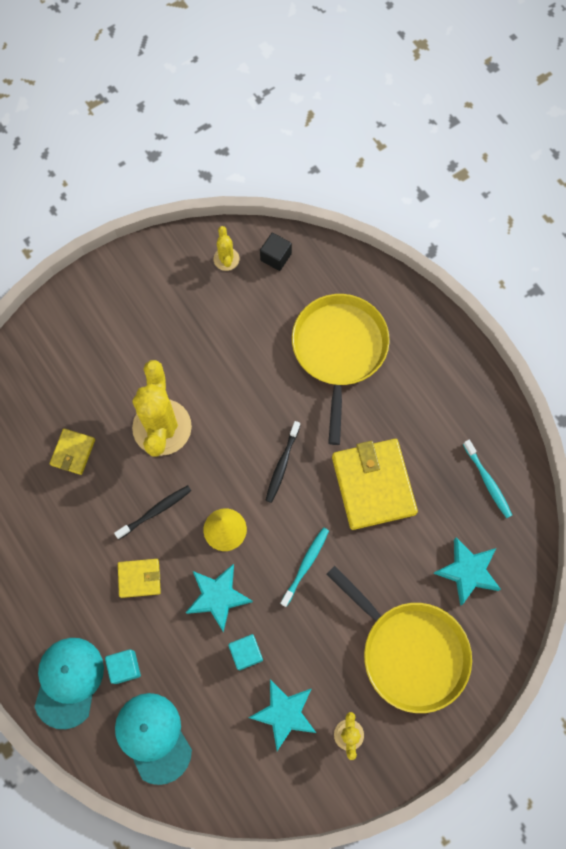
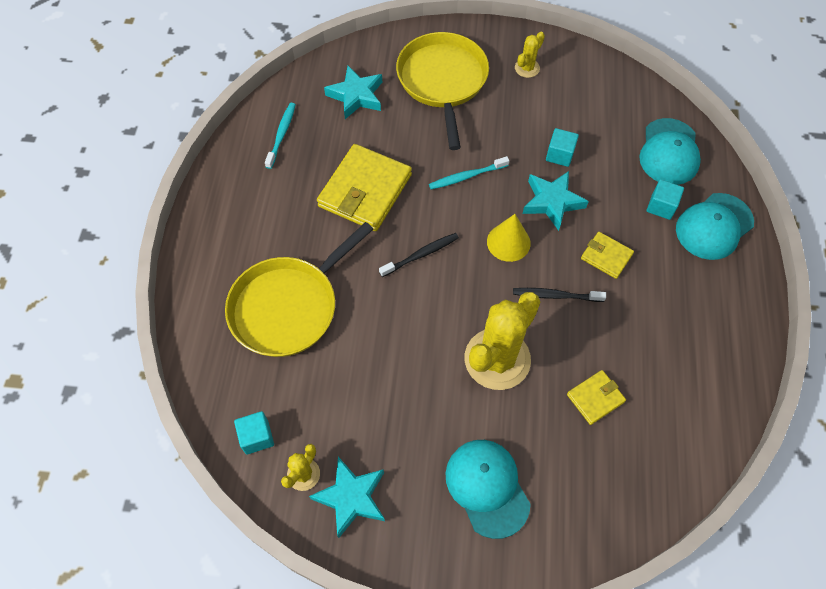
camera: 140 degrees left, 10 degrees down
turquoise star [249,680,316,751] -> turquoise star moved to [309,457,385,538]
black cube [260,233,292,271] -> turquoise cube [234,411,274,455]
none -> turquoise cap [445,440,531,539]

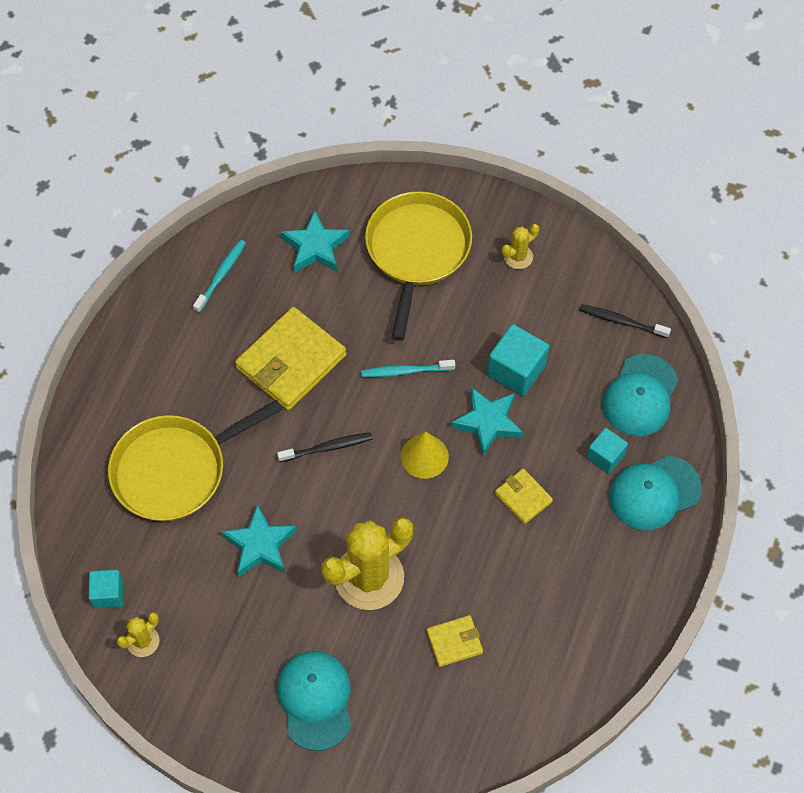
camera: 15 degrees right, 0 degrees up
turquoise star [309,457,385,538] -> turquoise star moved to [221,504,297,577]
black toothbrush [513,288,606,302] -> black toothbrush moved to [579,304,671,338]
turquoise cube [546,128,579,167] -> turquoise cube [487,324,549,396], size x1.59

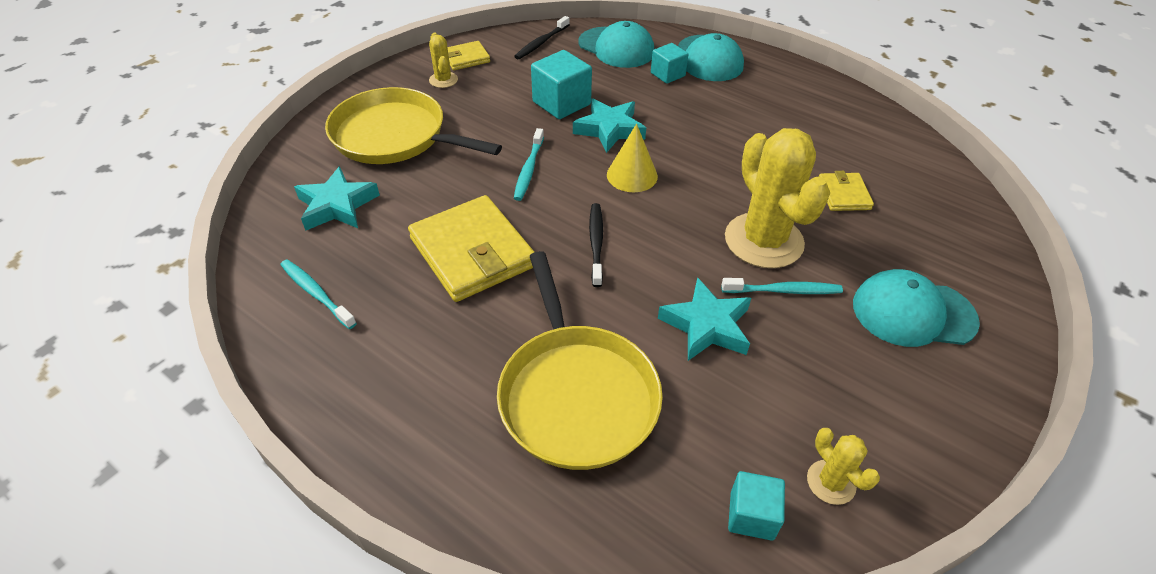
camera: 75 degrees left, 15 degrees down
yellow wallet [495,469,553,524] -> yellow wallet moved to [448,41,490,70]
none -> turquoise toothbrush [721,278,843,294]

